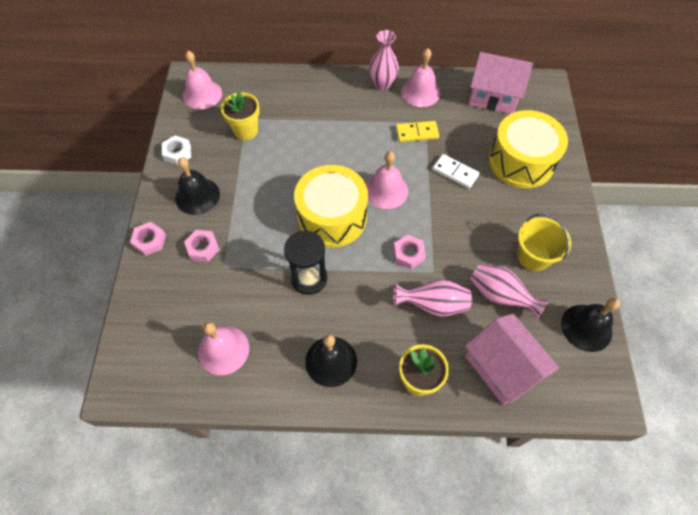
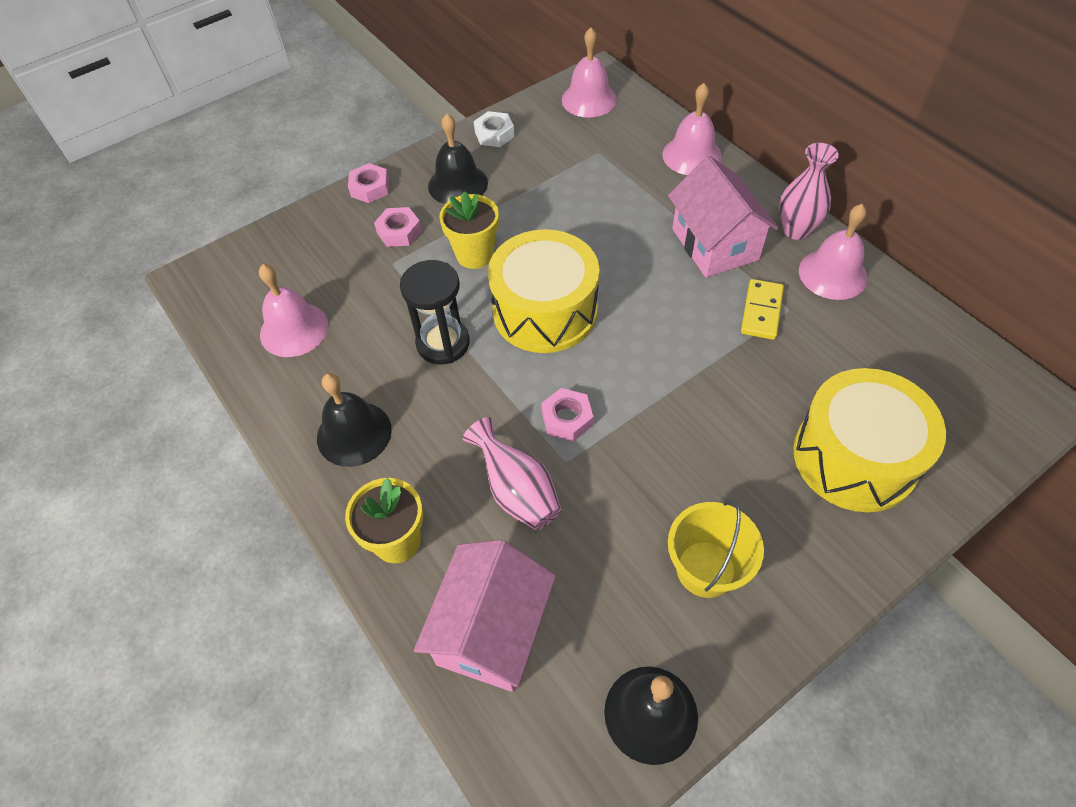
camera: 55 degrees right, 5 degrees down
yellow flower pot [221,91,260,140] -> yellow flower pot moved to [439,192,499,269]
pink bell [366,151,408,209] -> pink bell moved to [662,83,722,175]
yellow domino [396,121,439,142] -> yellow domino turned 60 degrees clockwise [741,279,784,340]
white domino [433,154,480,189] -> none
pink house [469,52,533,114] -> pink house moved to [668,155,779,278]
pink vase [470,264,549,319] -> none

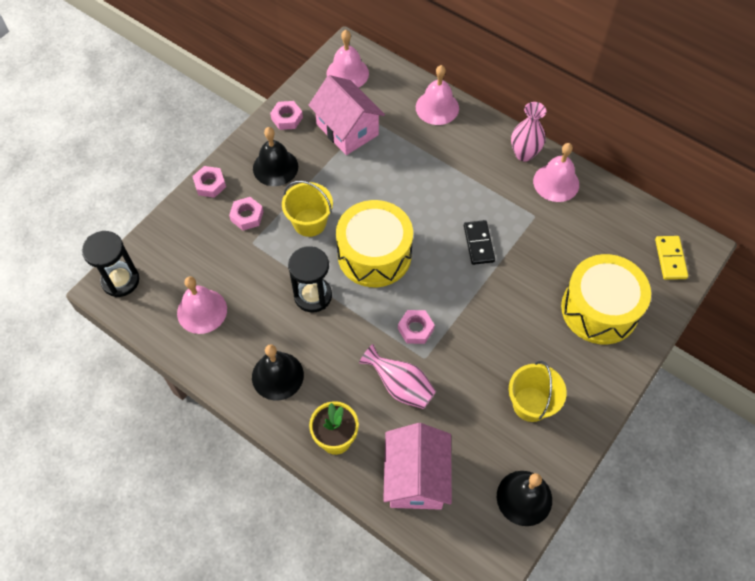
camera: 20 degrees left, 5 degrees up
yellow flower pot [439,192,499,269] -> yellow bucket [282,181,333,237]
white nut [474,111,515,147] -> pink nut [270,101,303,130]
pink house [668,155,779,278] -> pink house moved to [308,75,385,155]
yellow domino [741,279,784,340] -> yellow domino moved to [655,236,688,280]
none -> black hourglass [82,231,139,297]
none -> black domino [464,220,495,265]

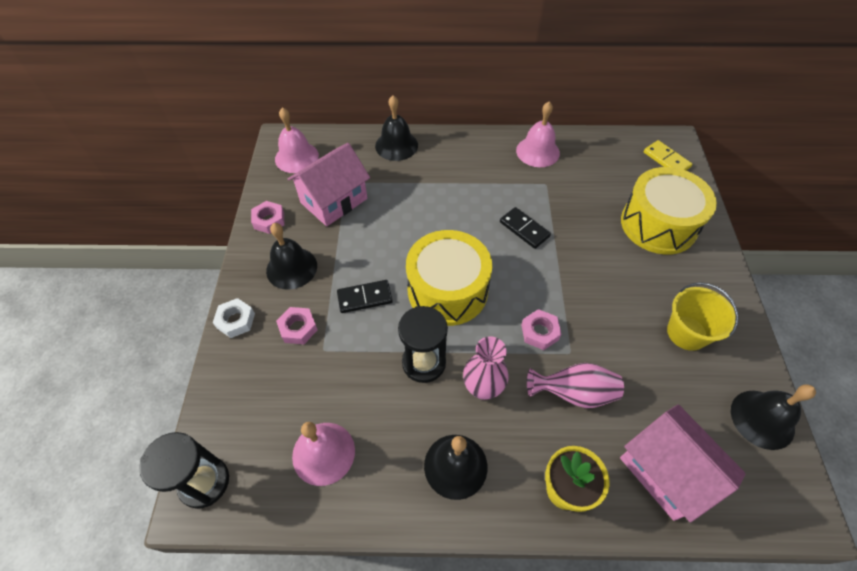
camera: 35 degrees left, 5 degrees down
pink nut [192,166,226,198] -> white nut [213,298,255,338]
yellow bucket [282,181,333,237] -> black domino [337,280,393,313]
pink house [308,75,385,155] -> pink house turned 60 degrees counterclockwise [288,143,370,226]
pink bell [416,65,459,125] -> black bell [375,95,418,161]
pink vase [511,102,546,162] -> pink vase moved to [463,336,509,400]

